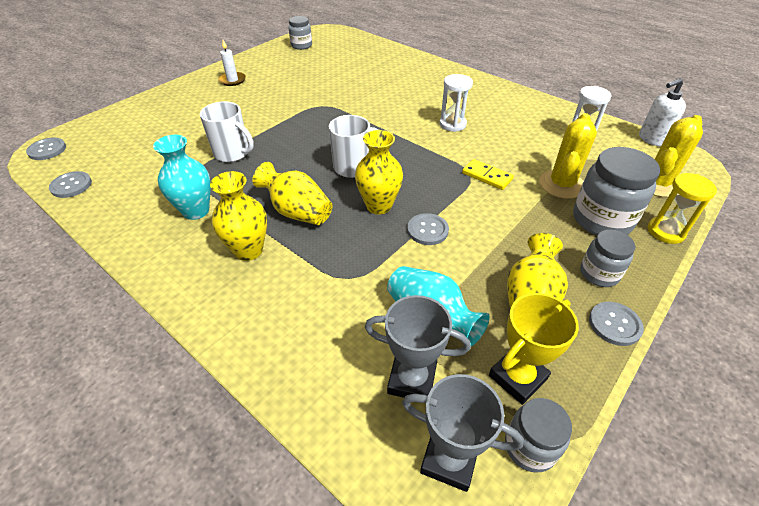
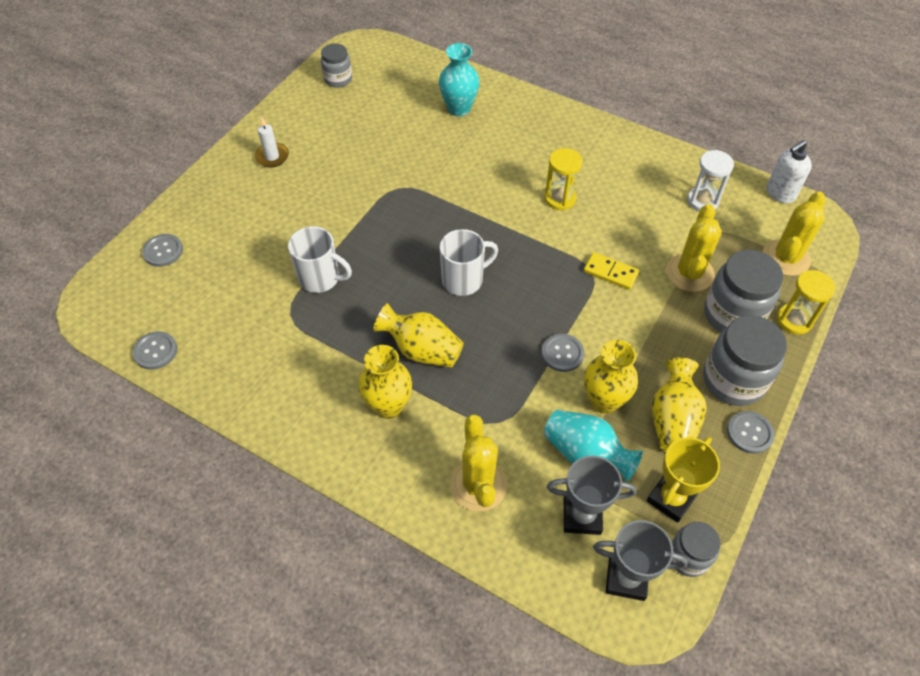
camera: 10 degrees left, 10 degrees up
grey button [26,138,66,160] -> grey button moved to [142,234,183,267]
turquoise vase [153,135,211,220] -> turquoise vase moved to [439,43,480,117]
yellow vase [355,130,403,214] -> yellow vase moved to [584,340,638,414]
white hourglass [439,74,473,132] -> yellow hourglass [544,148,583,210]
grey jar [580,230,635,287] -> grey jar [703,316,787,406], size x1.70
none -> yellow cactus [450,415,507,511]

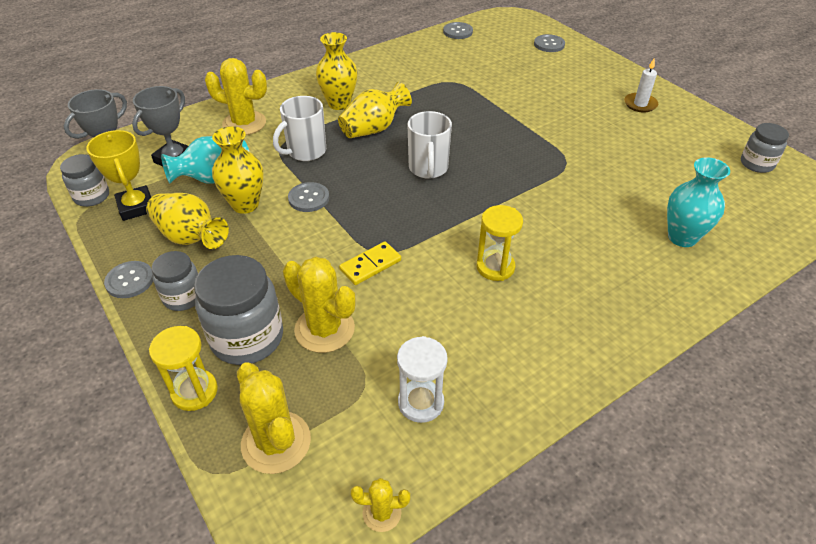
camera: 115 degrees right, 10 degrees down
white mug [288,226,352,293] -> white mug moved to [273,96,326,161]
grey jar [703,316,787,406] -> grey jar [152,251,198,311], size x0.59
white soap dispenser [767,140,812,203] -> yellow cactus [351,478,410,532]

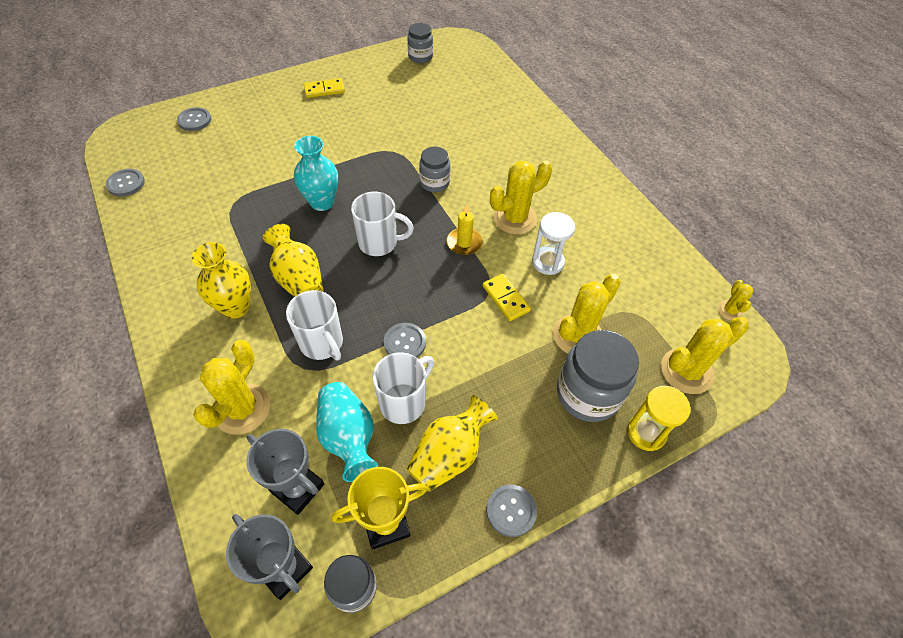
camera: 85 degrees left, 10 degrees up
grey jar [152,251,198,311] -> grey jar moved to [419,147,450,192]
yellow vase [212,126,264,214] -> white mug [373,352,434,424]
white hourglass [397,336,448,423] -> white hourglass moved to [532,212,575,275]
yellow hourglass [476,205,523,281] -> yellow cactus [490,160,552,234]
white candle [624,59,658,112] -> yellow domino [304,78,345,98]
turquoise vase [667,157,730,247] -> turquoise vase moved to [294,136,338,211]
none -> yellow candle [447,205,483,255]

